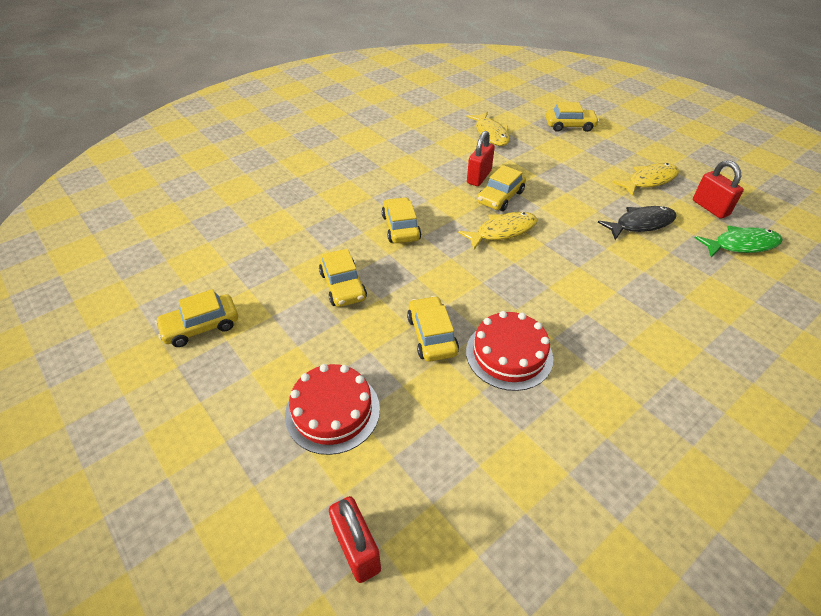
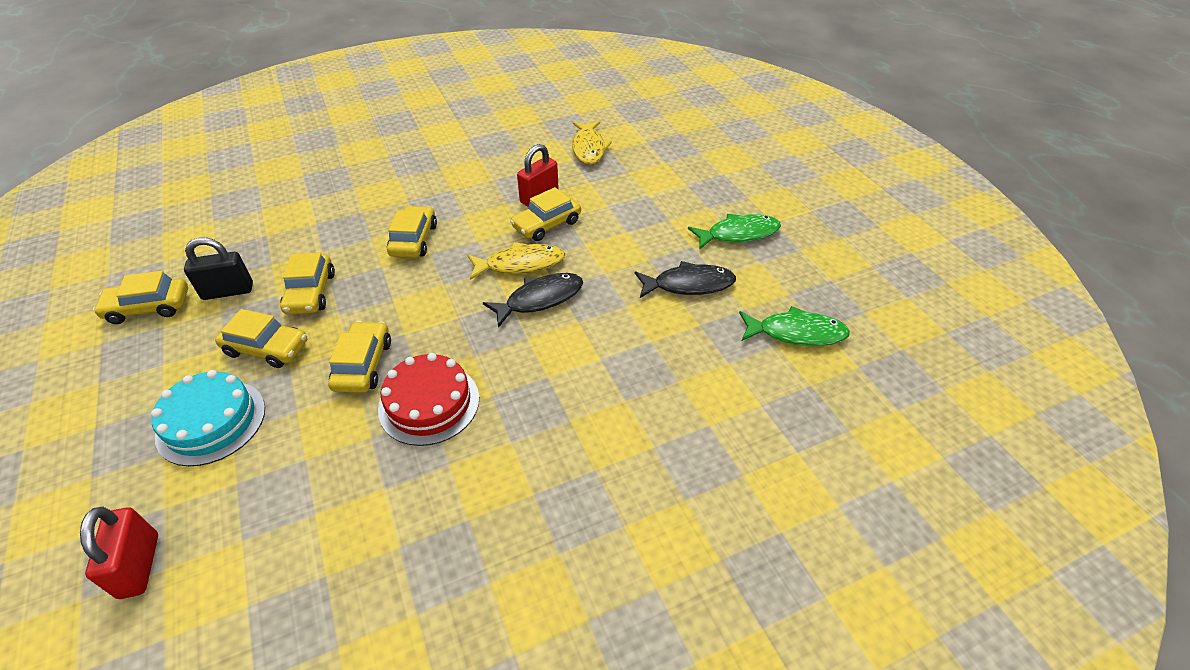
camera: 15 degrees right, 0 degrees up
red cake [285,364,380,455] -> turquoise cake [151,370,265,466]
yellow car [546,102,599,132] -> yellow car moved to [215,309,307,368]
yellow fish [612,163,679,196] -> green fish [688,214,781,249]
red padlock [693,160,744,219] -> none
none -> black padlock [184,238,253,300]
none -> black fish [483,273,583,328]

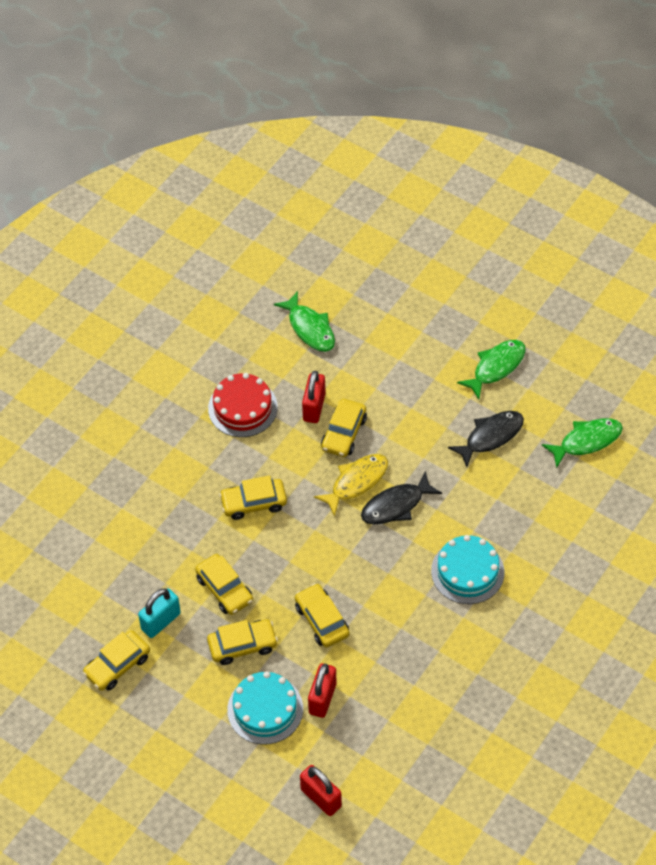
camera: 30 degrees left, 10 degrees up
black padlock [184,238,253,300] -> turquoise padlock [138,588,181,638]
red cake [378,353,479,446] -> red cake moved to [208,373,278,437]
yellow car [387,206,437,258] -> yellow car turned 75 degrees counterclockwise [219,476,287,520]
black fish [483,273,583,328] -> black fish turned 150 degrees counterclockwise [361,471,442,524]
yellow fish [572,121,612,165] -> green fish [274,291,335,352]
none -> red padlock [308,663,336,718]
none -> turquoise cake [431,535,505,604]

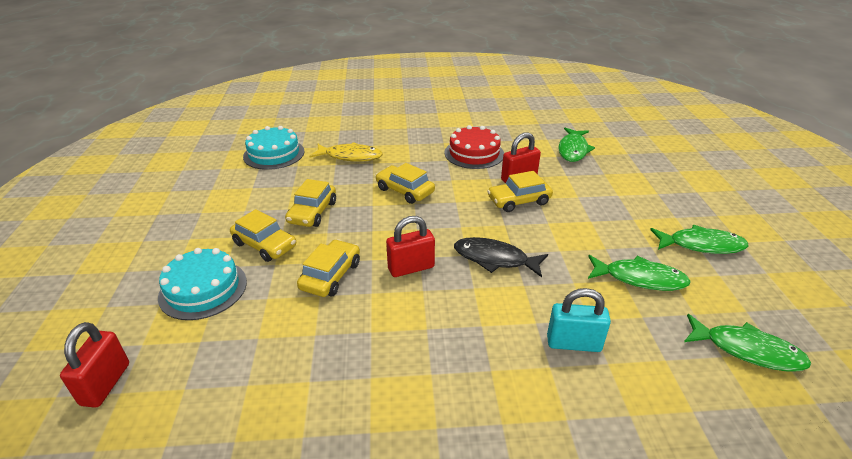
camera: 50 degrees right, 20 degrees down
yellow car [83,630,150,691] -> none
turquoise padlock [138,588,181,638] -> turquoise padlock moved to [547,288,611,352]
red padlock [308,663,336,718] -> red padlock moved to [386,216,435,277]
yellow fish [314,454,388,517] -> yellow fish moved to [309,142,383,162]
turquoise cake [431,535,505,604] -> turquoise cake moved to [243,126,304,170]
black fish [448,411,524,467] -> green fish [588,255,691,291]

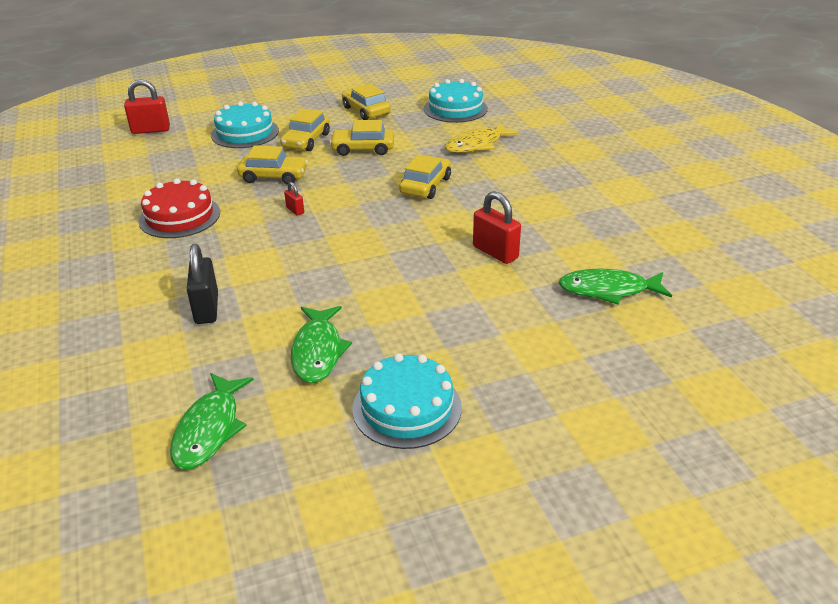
camera: 75 degrees right, 0 degrees up
yellow fish [309,142,383,162] -> yellow fish turned 60 degrees clockwise [445,123,519,153]
red padlock [386,216,435,277] -> red padlock [284,182,304,216], size x0.51
red cake [444,125,504,169] -> red cake moved to [138,178,220,238]
black fish [454,237,548,277] -> none
yellow car [487,171,553,212] -> yellow car moved to [342,83,391,120]
turquoise padlock [547,288,611,352] -> black padlock [187,244,218,324]
green fish [650,225,749,254] -> turquoise cake [352,353,462,449]

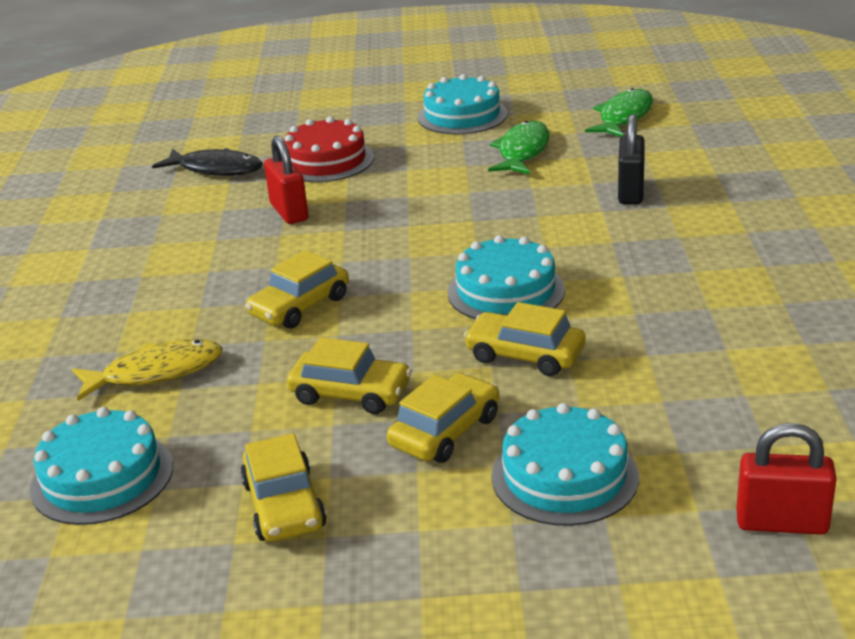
camera: 160 degrees left, 5 degrees down
red cake [138,178,220,238] -> red cake moved to [284,116,374,182]
red padlock [284,182,304,216] -> turquoise cake [448,235,565,319]
green fish [559,269,672,304] -> black fish [152,148,263,176]

